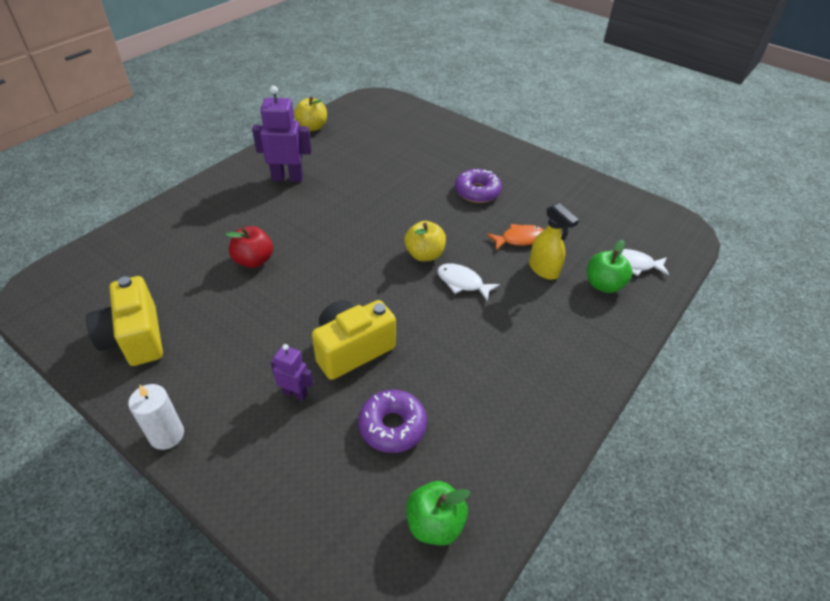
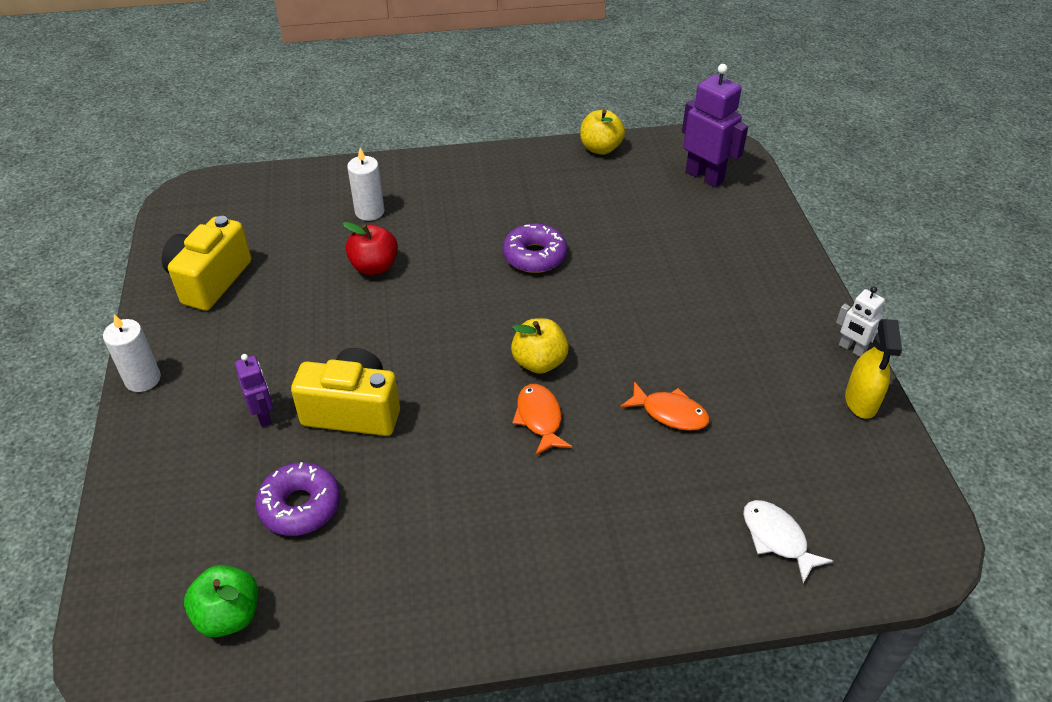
camera: 45 degrees right, 0 degrees up
purple robot [252,86,311,182] -> purple robot moved to [682,64,748,187]
white fish [437,263,500,302] -> orange fish [512,384,572,456]
purple donut [455,169,502,203] -> purple donut moved to [503,223,567,273]
yellow spray bottle [529,203,579,280] -> yellow spray bottle moved to [845,319,902,419]
green apple [587,240,632,293] -> none
none -> white candle [347,148,385,221]
none -> white robot [836,286,885,357]

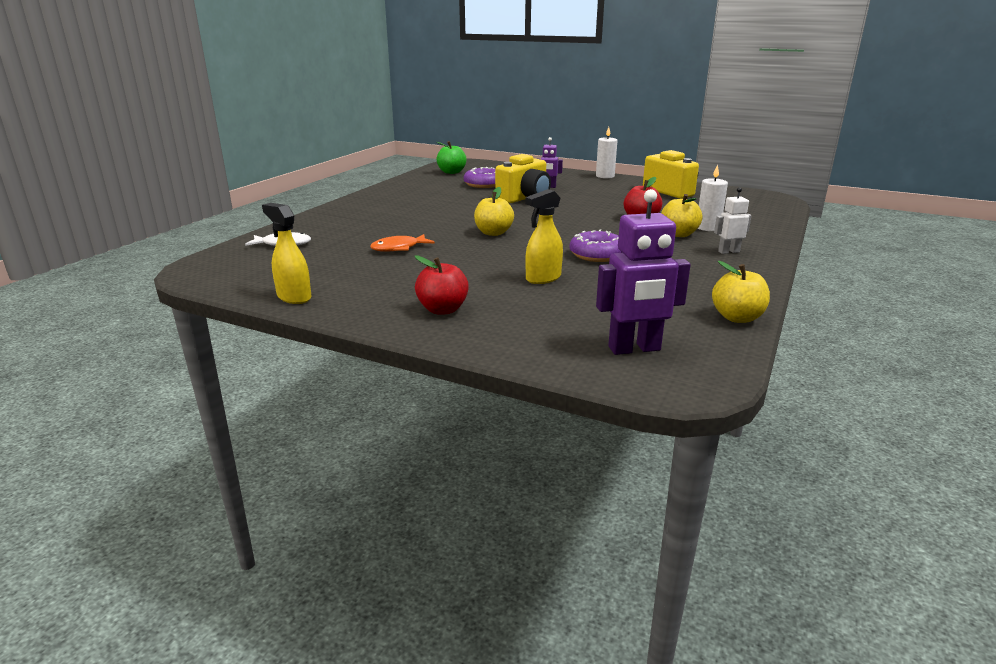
camera: 125 degrees right, 20 degrees down
orange fish [512,384,572,456] -> none
white robot [836,286,885,357] -> white robot moved to [714,187,752,254]
none -> red apple [415,256,469,315]
none -> yellow spray bottle [525,189,563,284]
none -> yellow apple [661,194,703,237]

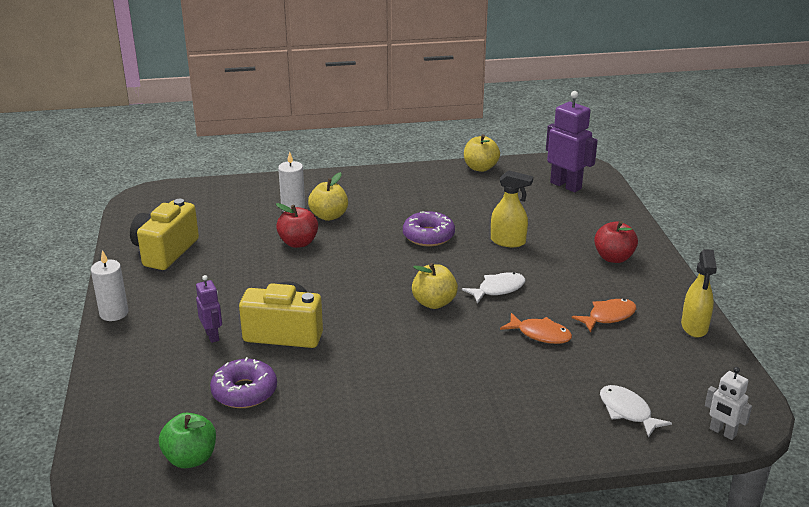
camera: 125 degrees left, 5 degrees up
white robot [714,187,752,254] -> white robot moved to [705,367,752,440]
none -> white fish [462,272,525,304]
none -> orange fish [572,299,636,333]

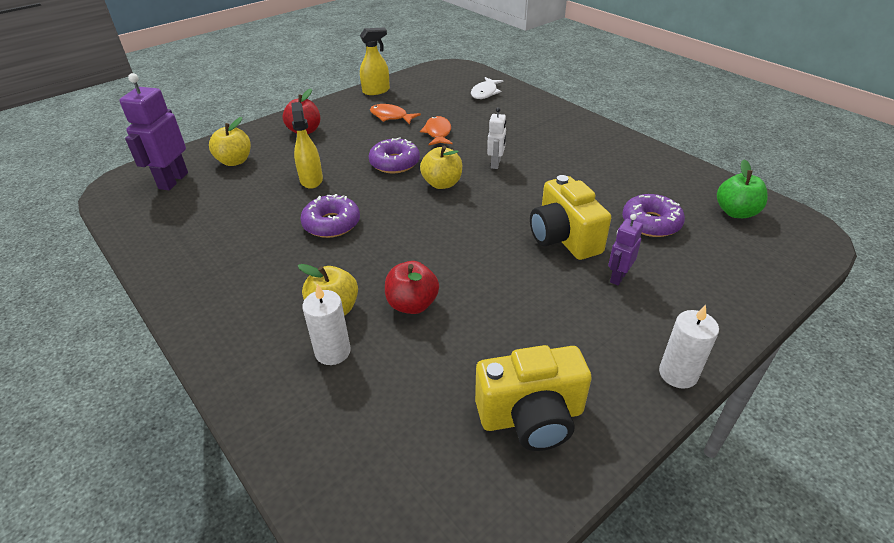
camera: 120 degrees left, 10 degrees up
white fish [462,272,525,304] -> purple donut [369,137,420,173]
yellow apple [464,134,500,172] -> yellow apple moved to [209,117,251,166]
white robot [705,367,752,440] -> white robot moved to [487,107,506,169]

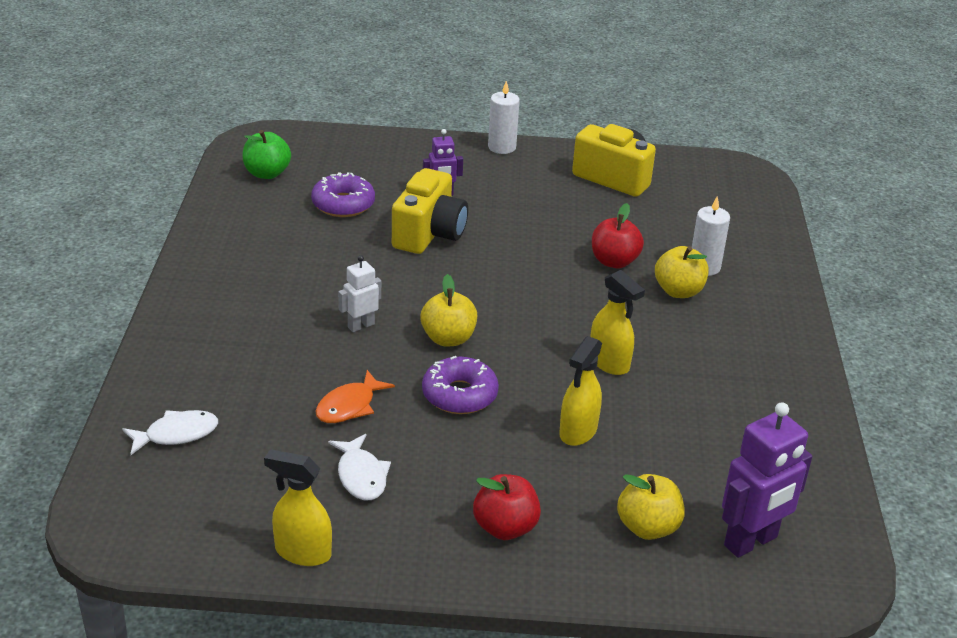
camera: 140 degrees left, 5 degrees down
purple donut [300,194,360,238] -> yellow spray bottle [590,270,645,375]
orange fish [370,104,421,124] -> white fish [328,434,391,500]

